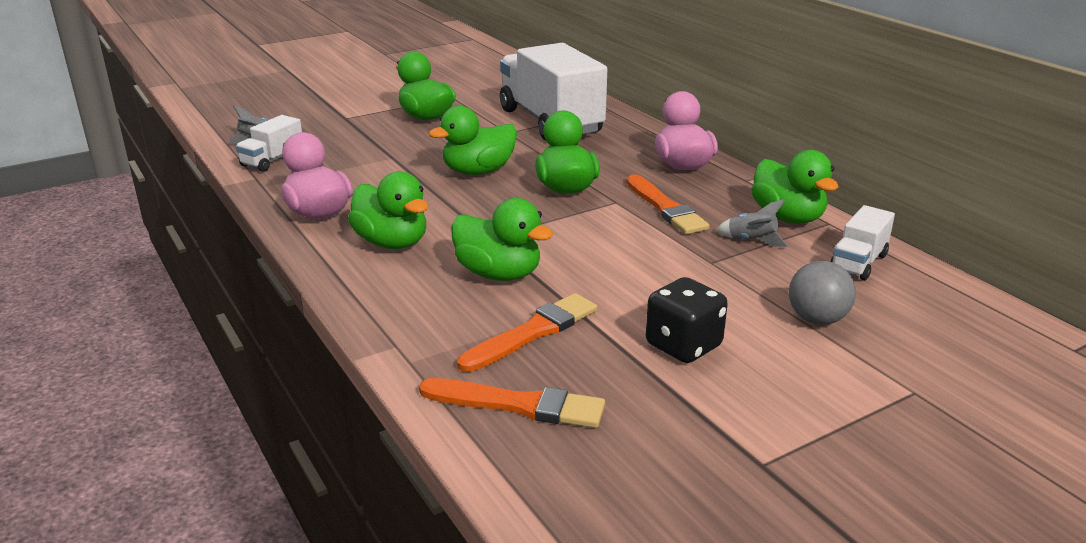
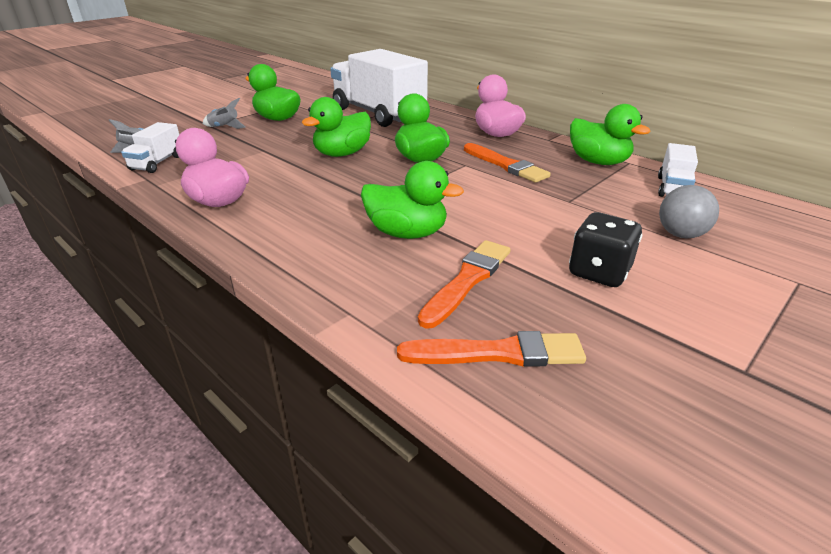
camera: 15 degrees left, 5 degrees up
green duck [348,171,428,249] -> none
grey rocket [716,199,788,247] -> grey rocket moved to [203,98,245,129]

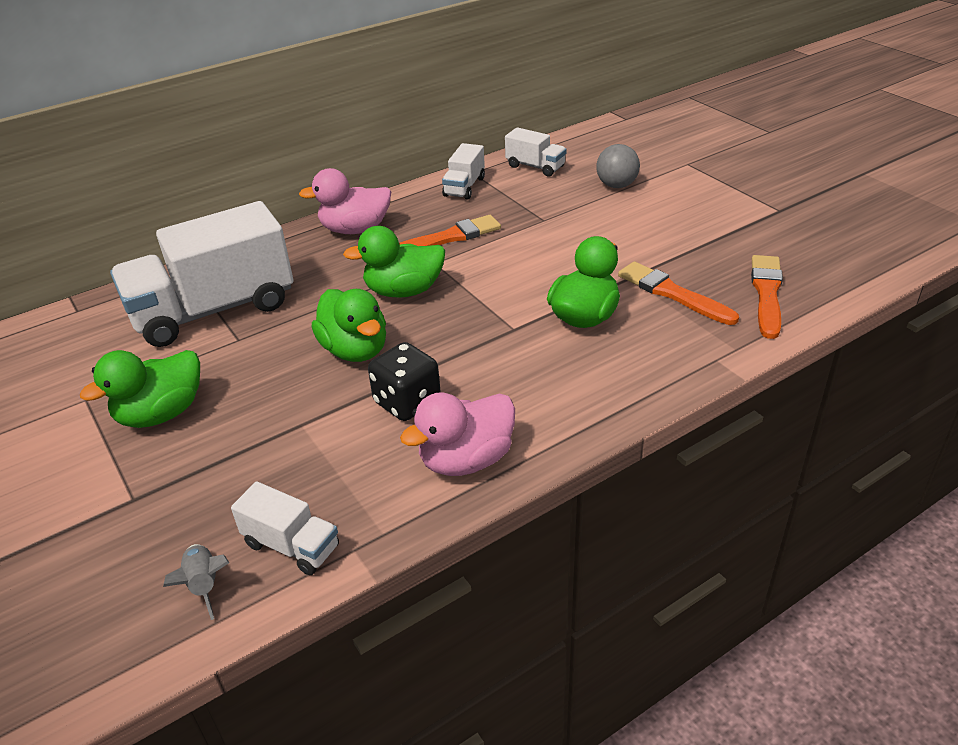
camera: 75 degrees left, 5 degrees up
grey rocket [203,98,245,129] -> none
black dice [569,212,642,287] -> black dice moved to [368,342,441,421]
green duck [570,104,651,165] -> white truck [442,143,485,199]

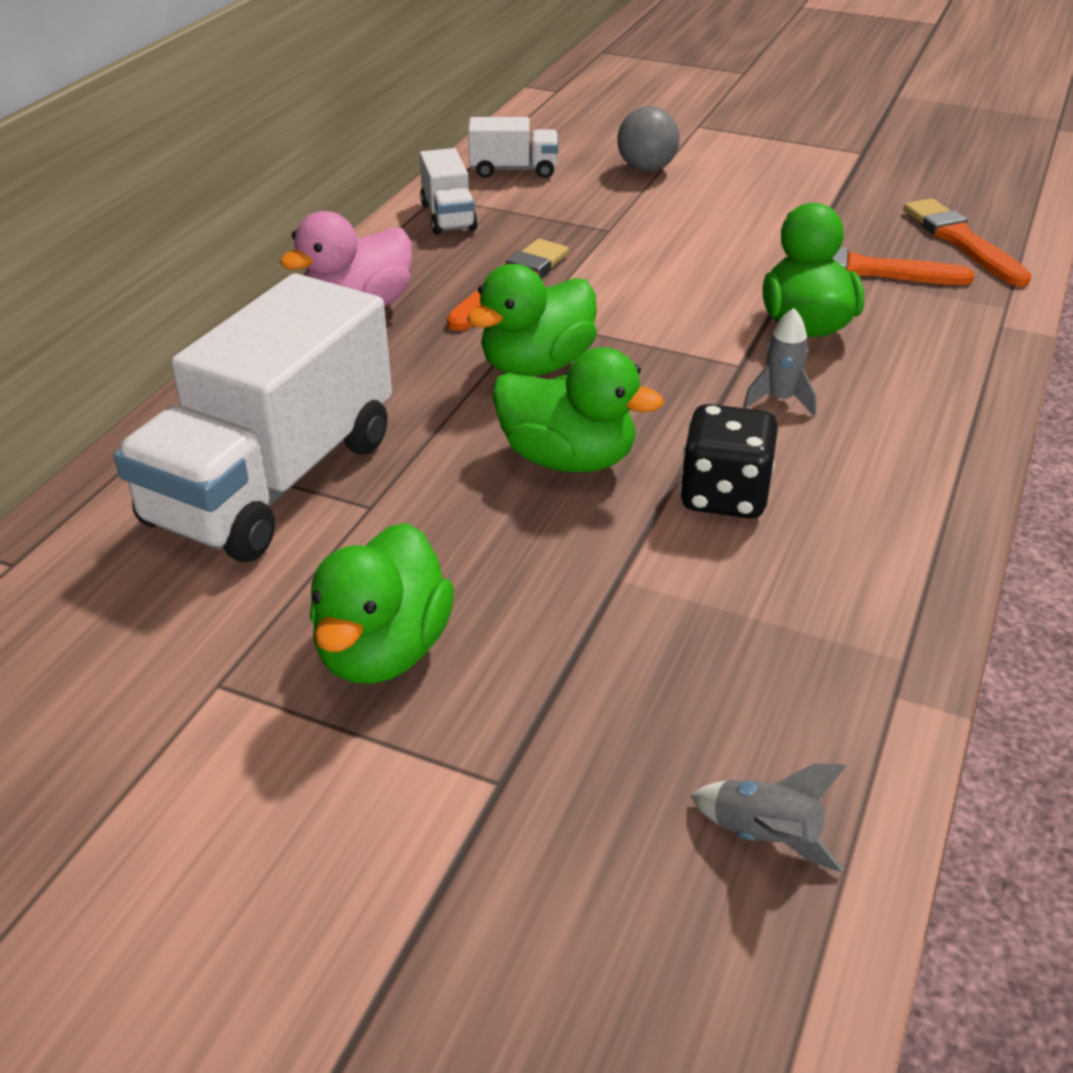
camera: 35 degrees left, 0 degrees up
white truck [231,481,339,575] -> none
pink duck [400,392,515,476] -> none
none -> grey rocket [743,308,817,415]

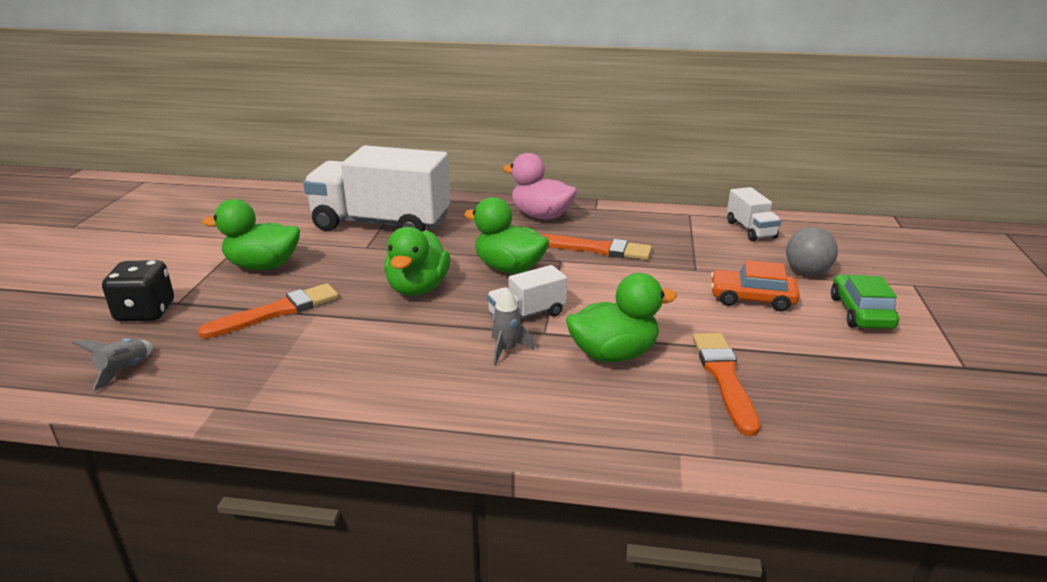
camera: 75 degrees right, 10 degrees down
white truck [419,148,478,235] -> white truck moved to [487,265,567,319]
black dice [679,404,778,518] -> black dice moved to [102,260,174,321]
orange brush [903,198,1031,287] -> orange brush moved to [198,283,339,339]
none -> orange car [711,260,800,312]
none -> green car [831,275,899,329]

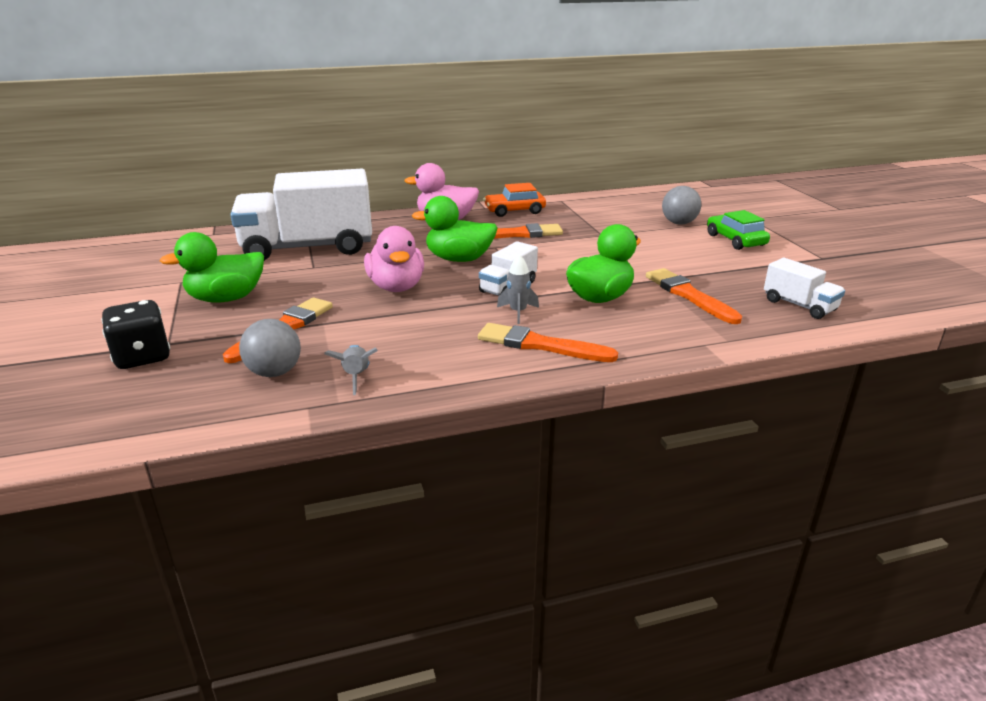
camera: 25 degrees left, 0 degrees up
grey rocket [72,338,153,391] -> grey rocket moved to [324,345,378,395]
green duck [384,227,450,296] -> pink duck [364,226,424,292]
orange car [711,260,800,312] -> orange car moved to [484,183,546,217]
white truck [727,187,781,241] -> white truck moved to [764,258,845,319]
none -> grey ball [239,319,301,377]
none -> orange brush [478,323,618,362]

